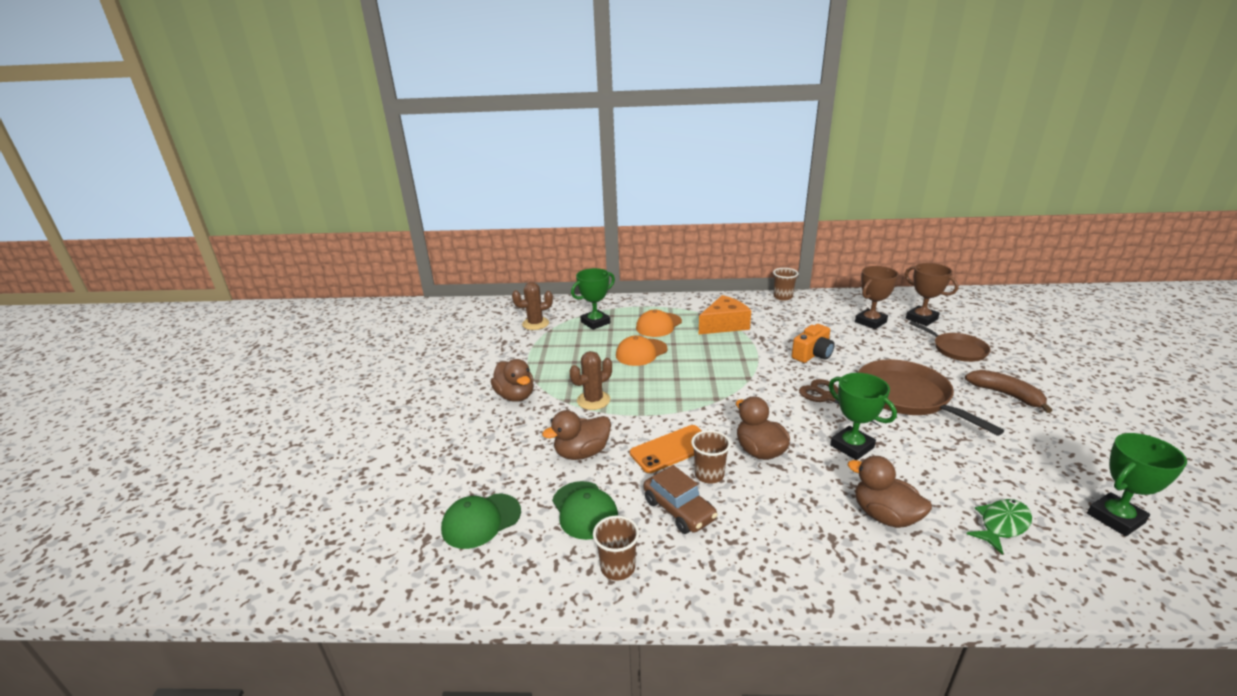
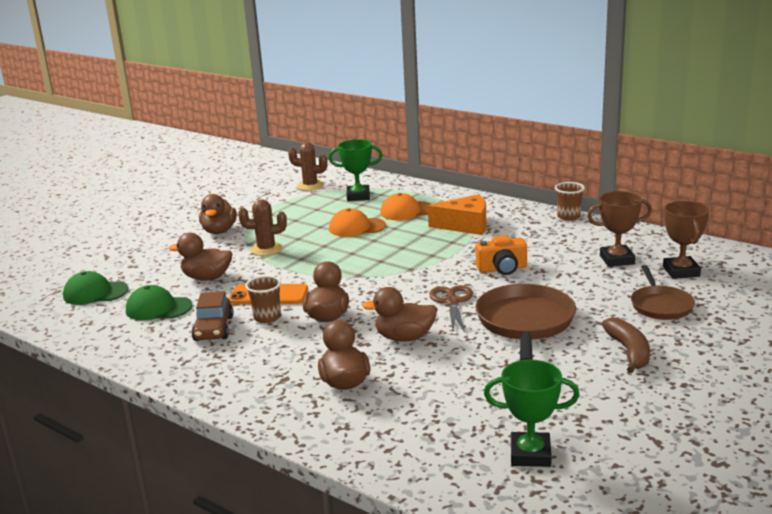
camera: 35 degrees right, 5 degrees down
green cap [552,481,618,540] -> green cap turned 90 degrees clockwise [126,285,193,320]
brown cup [593,516,639,580] -> none
green trophy [829,373,897,460] -> brown duck [362,287,438,342]
green fish [966,499,1032,555] -> none

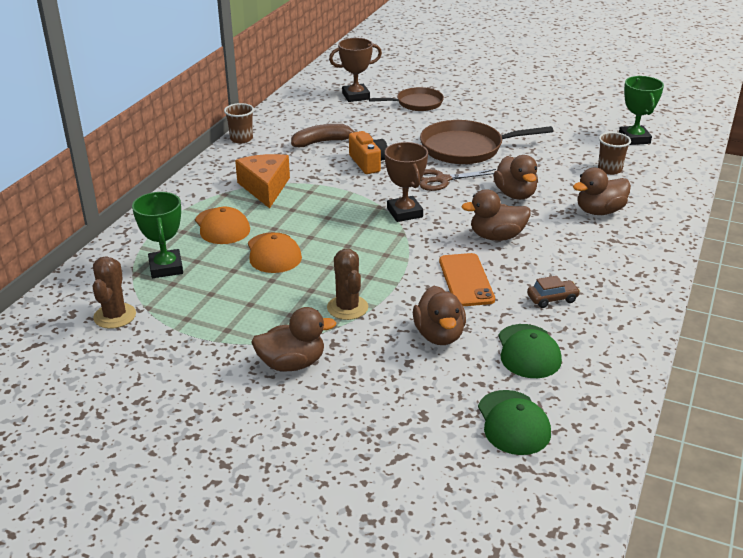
camera: 105 degrees left, 10 degrees up
brown car [191,291,234,341] -> brown car [527,276,580,308], size x0.66
brown cup [245,276,281,323] -> brown cup moved to [598,132,631,175]
brown trophy [587,191,652,267] -> brown trophy moved to [385,142,428,222]
brown banana [602,317,650,373] -> brown banana moved to [291,124,356,147]

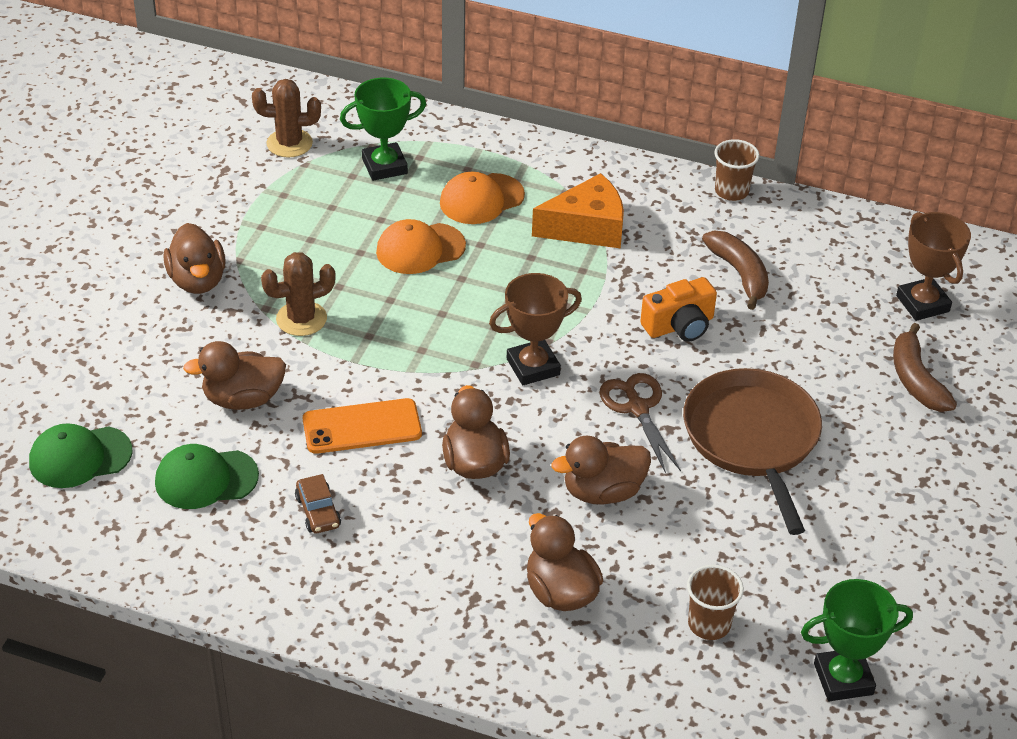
camera: 85 degrees right, 10 degrees up
brown pan [369,87,444,111] -> brown banana [893,323,957,412]

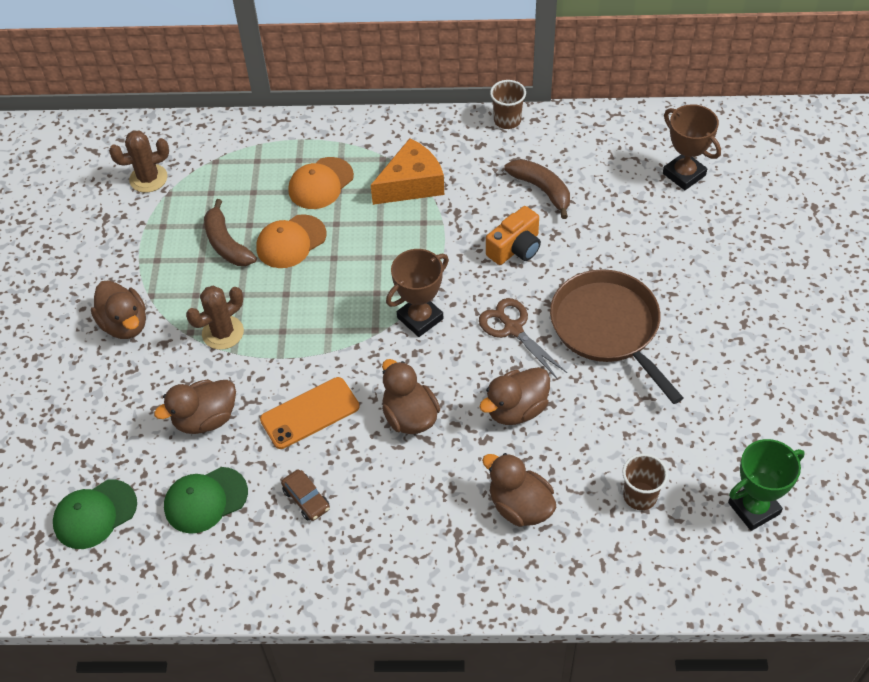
camera: 15 degrees left, 10 degrees up
green trophy [340,78,426,181] -> none
brown banana [893,323,957,412] -> brown banana moved to [204,199,257,266]

